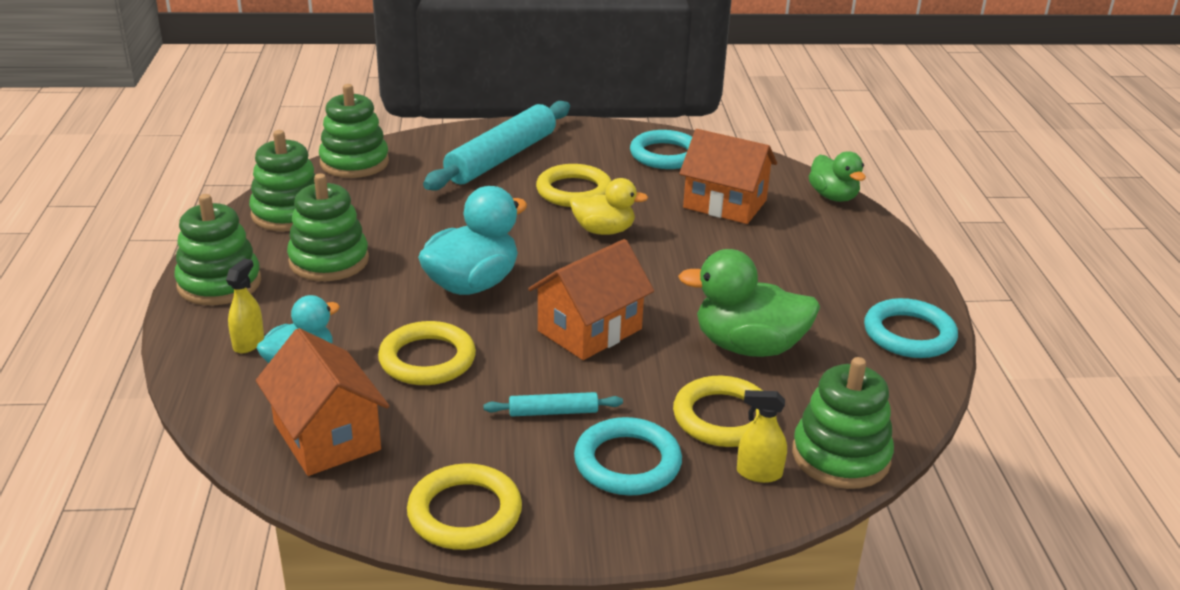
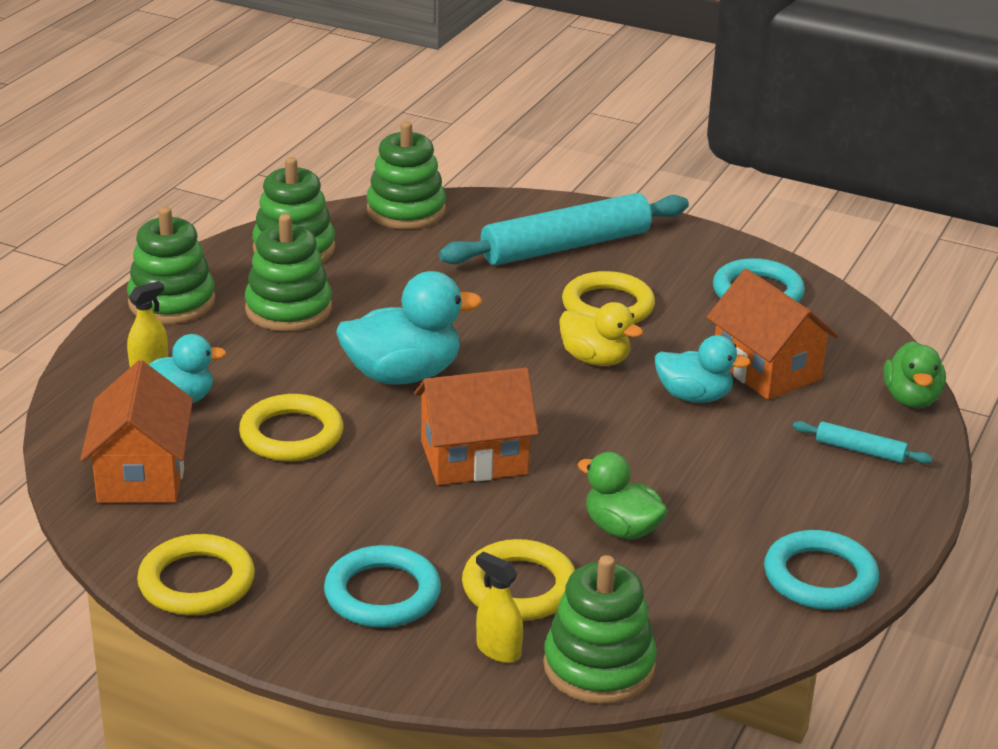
camera: 30 degrees right, 0 degrees up
turquoise rolling pin [484,392,623,416] -> turquoise rolling pin moved to [793,421,932,464]
green duck [678,249,820,357] -> green duck [577,452,668,540], size x0.64
none -> turquoise duck [655,335,751,403]

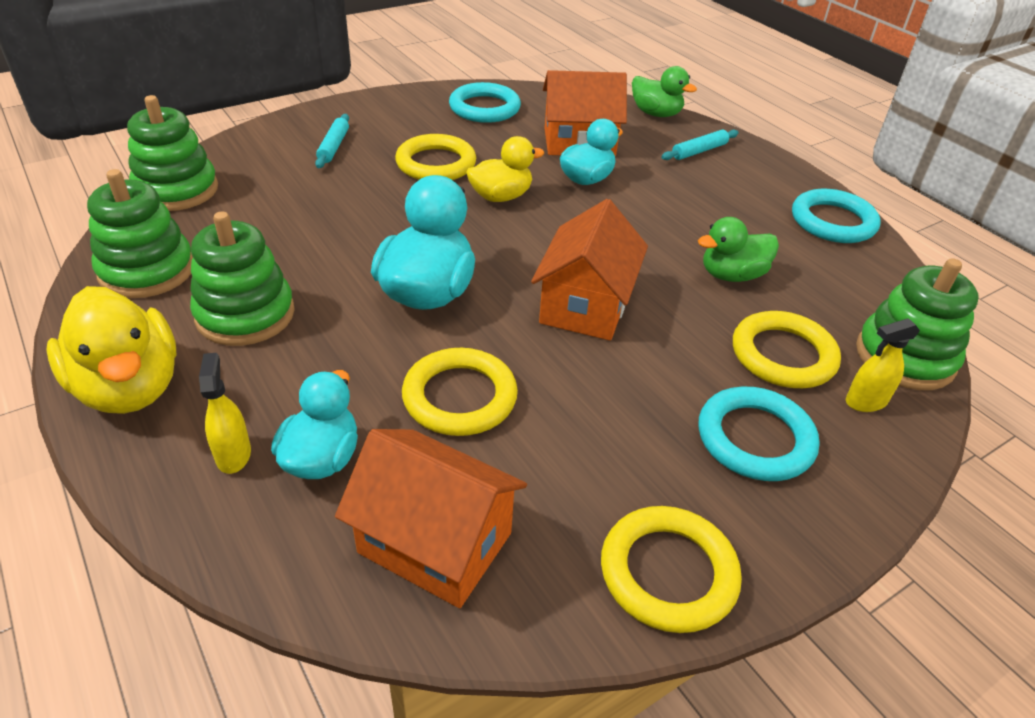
camera: 60 degrees left, 10 degrees up
green stacking toy [127,207,216,324] -> yellow duck [46,286,177,414]
turquoise rolling pin [439,193,689,265] -> turquoise rolling pin [315,114,349,168], size x0.44

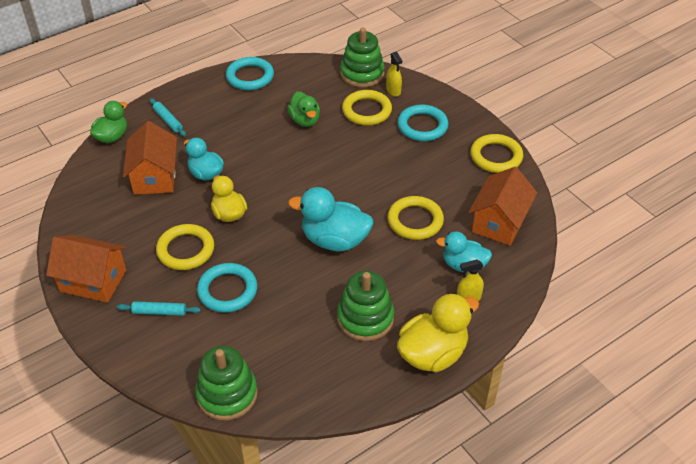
camera: 90 degrees left, 5 degrees up
green stacking toy [87,169,193,298] -> none
turquoise ring [449,82,521,123] -> turquoise ring moved to [197,263,257,313]
orange house [531,199,648,340] -> orange house moved to [46,235,126,303]

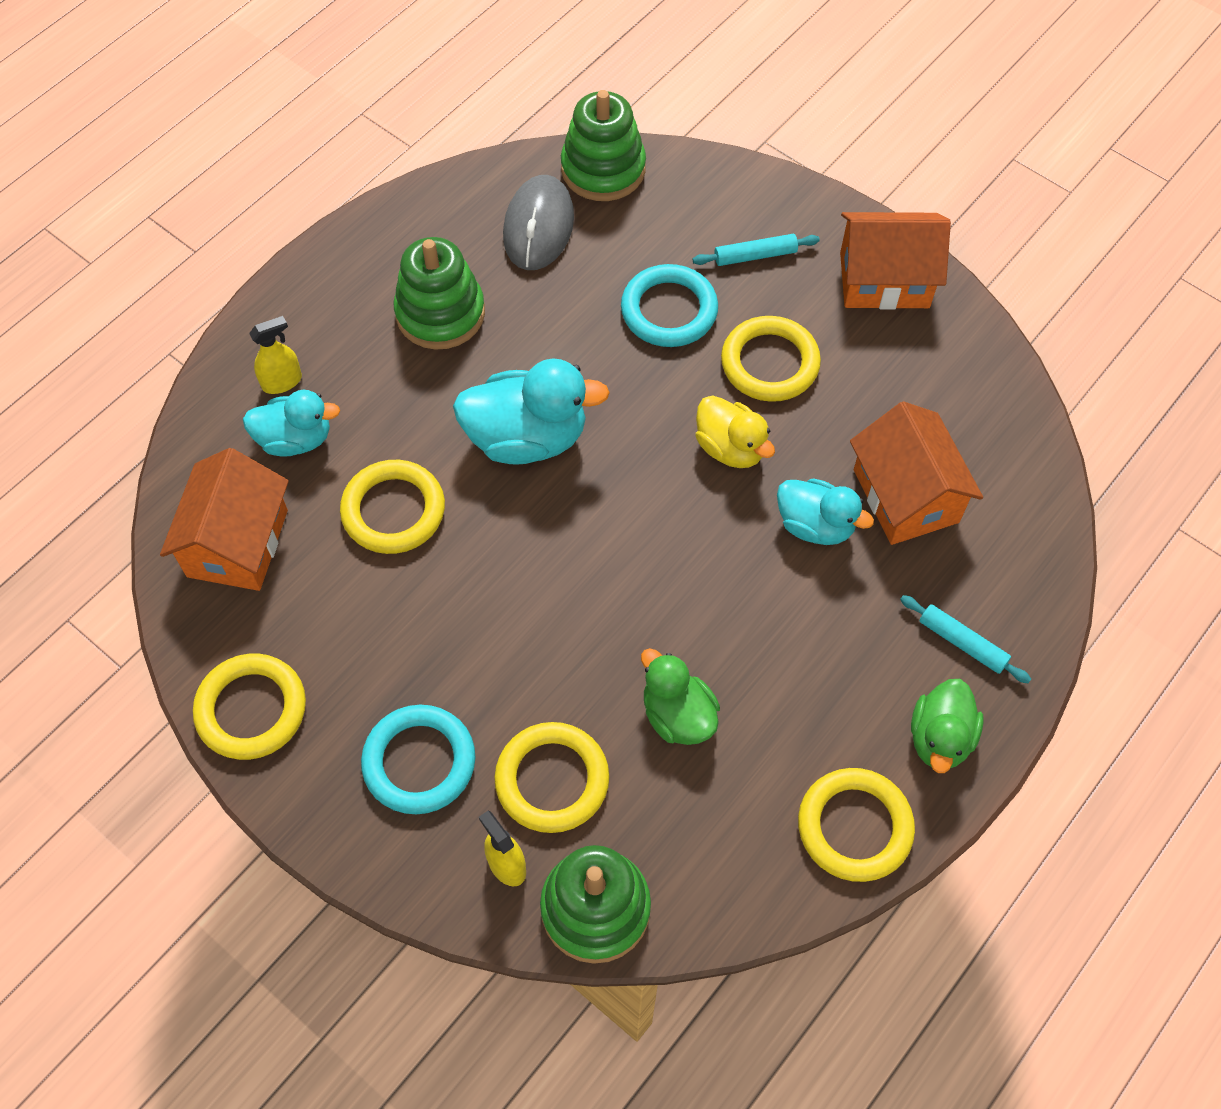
camera: 165 degrees right, 15 degrees up
green duck [90,101,127,143] -> green duck moved to [911,679,984,773]
turquoise ring [226,57,274,90] -> yellow ring [798,768,915,882]
yellow duck [397,293,479,372] -> none
none -> grey mouse [503,175,574,270]

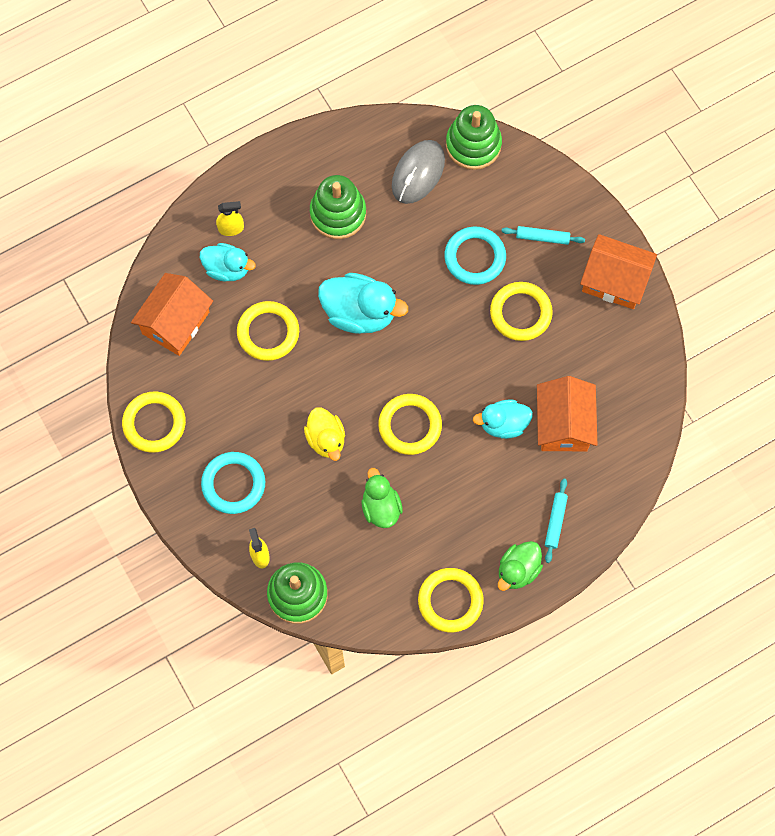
camera: 20 degrees right, 10 degrees up
yellow ring [494,722,609,833] -> yellow ring moved to [378,394,442,455]
yellow duck [696,395,775,468] -> yellow duck moved to [304,407,345,461]
turquoise duck [777,478,874,545] -> turquoise duck turned 120 degrees clockwise [473,399,533,439]
turquoise rolling pin [900,595,1031,683] -> turquoise rolling pin turned 45 degrees clockwise [545,479,568,563]

